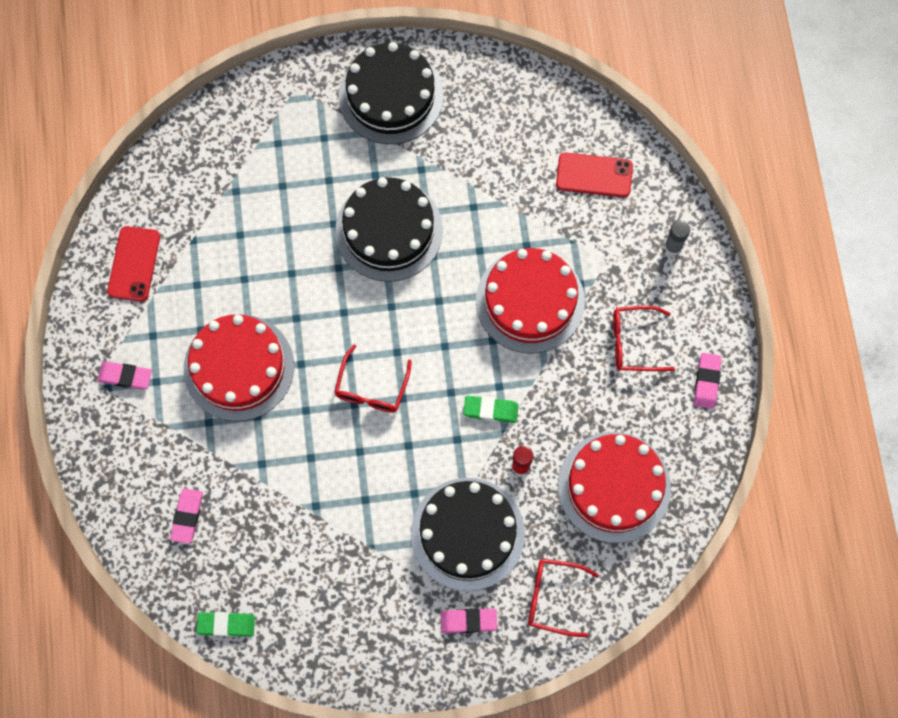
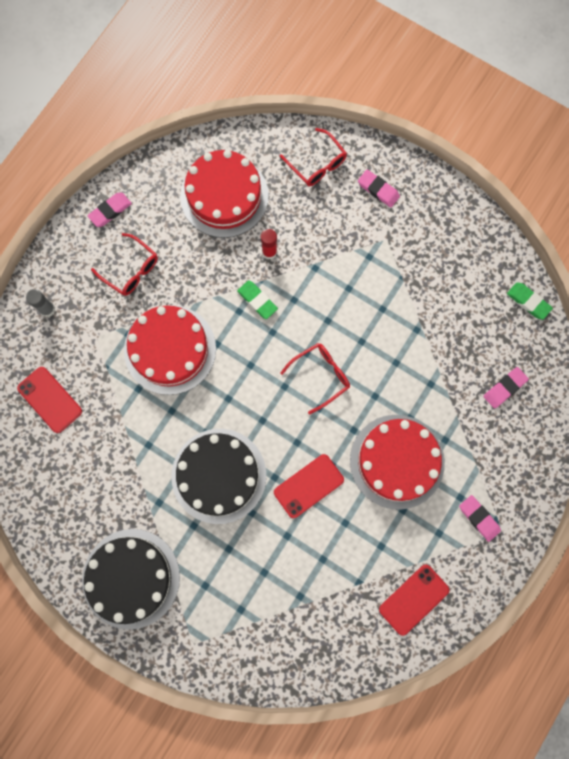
camera: 140 degrees left, 5 degrees up
black cake [411,478,525,591] -> none
none -> red phone [274,454,344,518]

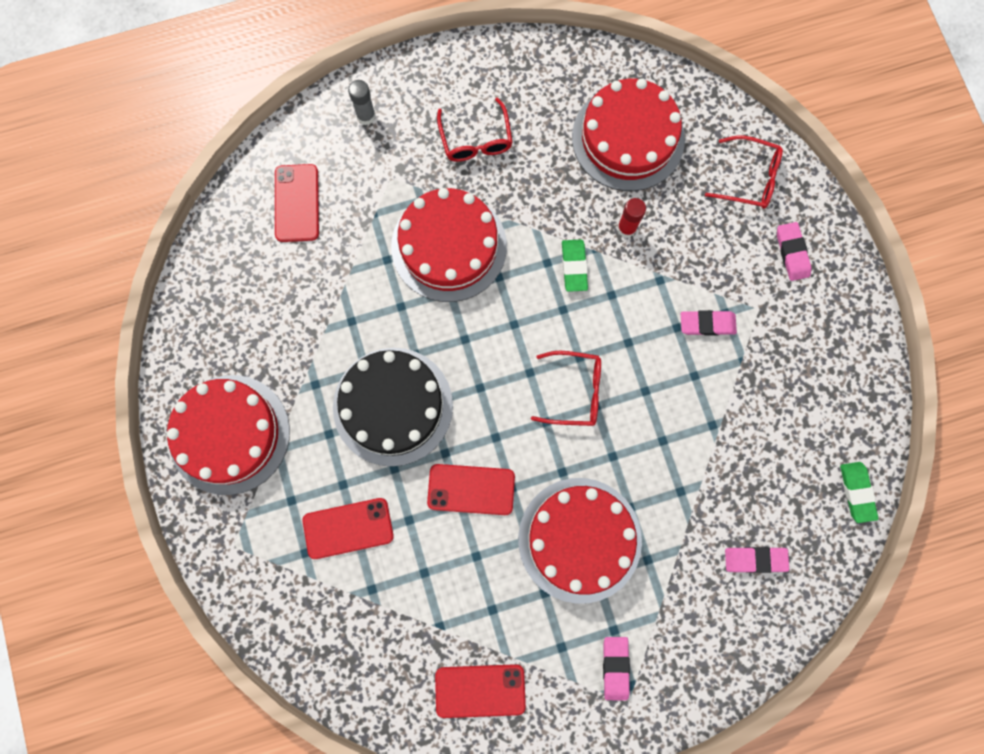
camera: 40 degrees right, 0 degrees up
black cake [82,529,180,630] -> red cake [167,375,290,495]
pink eraser [87,193,132,227] -> pink eraser moved to [681,310,737,336]
red glasses [280,128,347,186] -> red glasses turned 75 degrees counterclockwise [705,136,783,209]
none -> red phone [302,498,394,559]

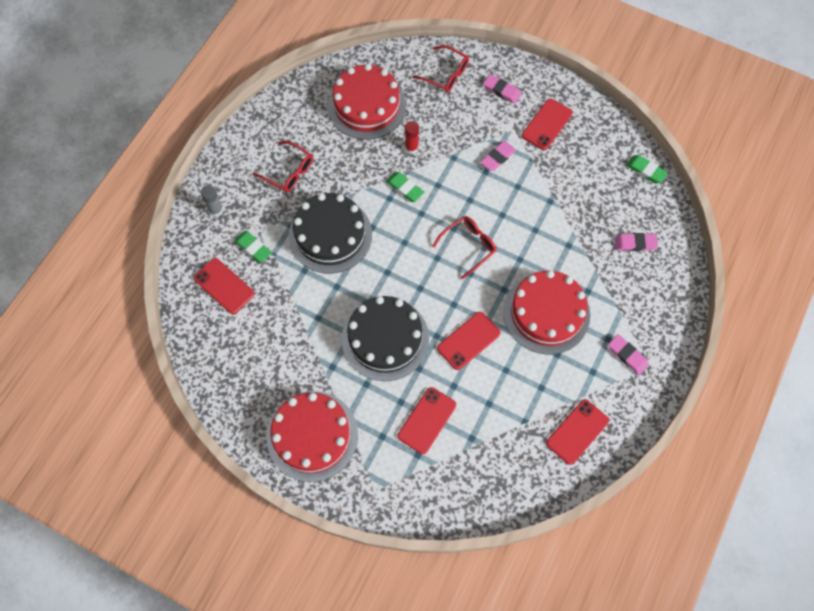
camera: 45 degrees left, 10 degrees down
red cake [391,188,507,302] -> black cake [289,193,372,273]
red glasses [705,136,783,209] -> red glasses turned 60 degrees clockwise [412,45,469,92]
pink eraser [725,547,789,573] -> pink eraser turned 45 degrees clockwise [615,233,658,251]
none -> green eraser [235,231,272,263]
none -> red phone [522,99,573,150]

